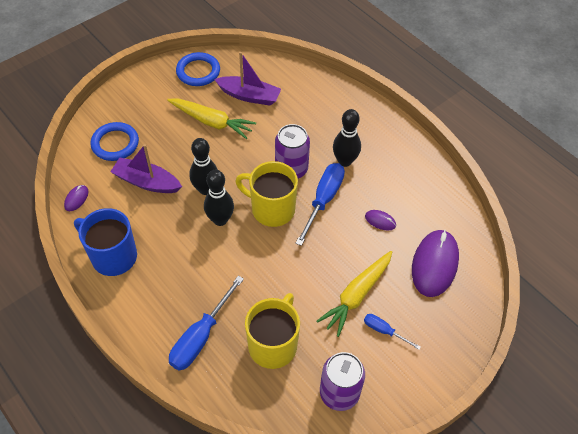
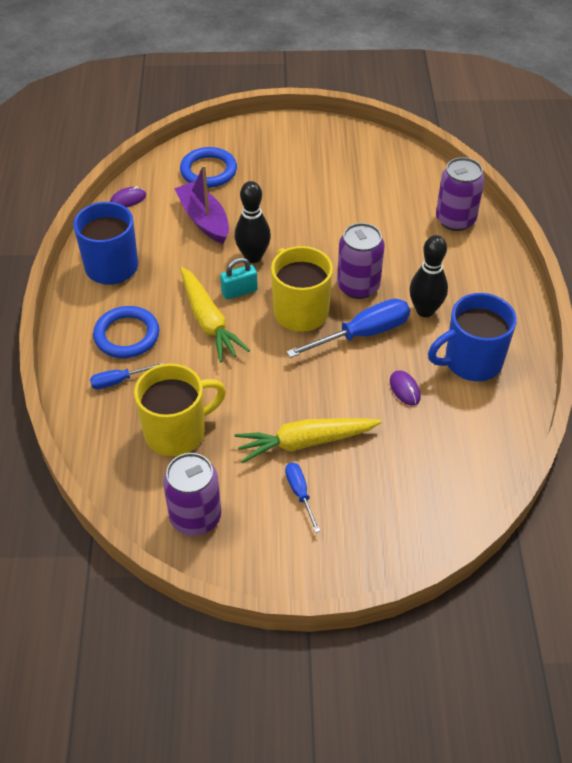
camera: 40 degrees right, 5 degrees down
yellow carrot [167,98,256,139] -> yellow carrot moved to [180,267,250,362]
blue screwdriver [169,276,244,371] -> blue screwdriver [90,362,164,389], size x0.54
blue ring [176,52,220,86] -> blue ring moved to [93,306,159,358]
black bowling pin [204,170,234,226] -> turquoise padlock [220,257,258,299]
purple boat [214,52,281,106] -> none
purple mouse [412,230,459,297] -> none
none -> blue mug [428,293,517,381]
none -> purple can [436,157,485,231]

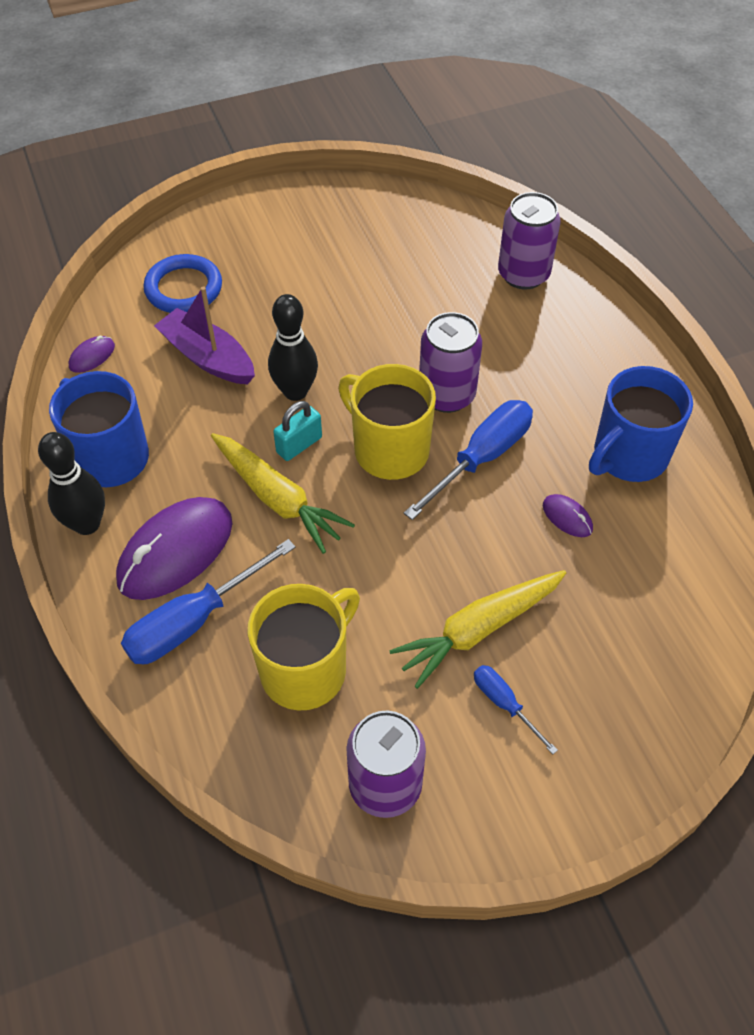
camera: 20 degrees left, 5 degrees up
blue screwdriver [90,362,164,389] -> blue screwdriver [121,539,296,664], size x1.86
blue ring [93,306,159,358] -> purple mouse [116,497,233,600]
black bowling pin [410,235,448,317] -> black bowling pin moved to [38,432,105,535]

